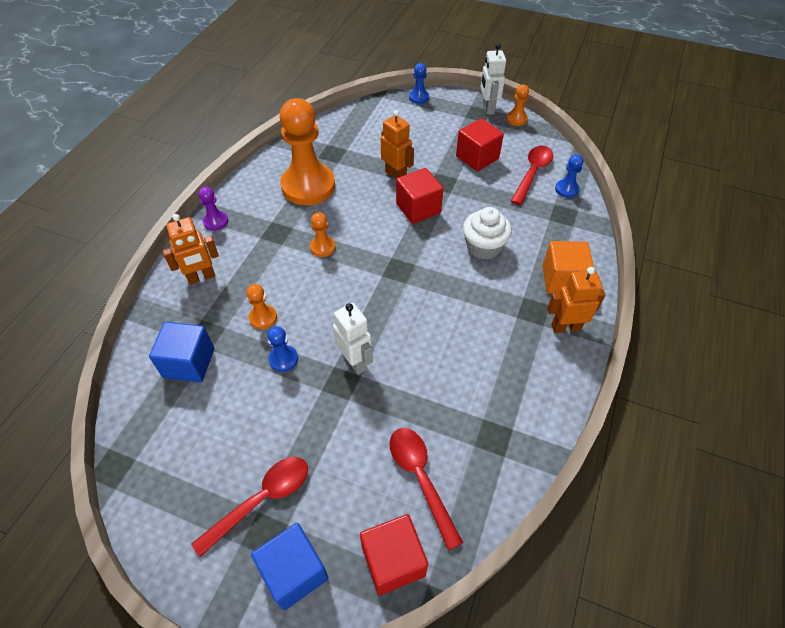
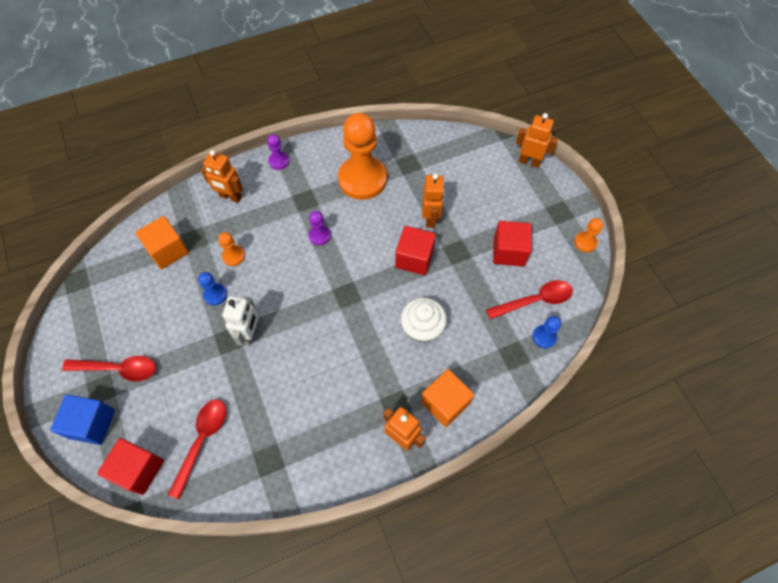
camera: 45 degrees right, 10 degrees up
blue cube [149,322,214,383] -> orange cube [135,216,189,269]
orange pawn [310,212,335,257] -> purple pawn [308,211,331,245]
blue pawn [409,63,429,104] -> orange robot [516,113,558,168]
white robot [480,43,506,115] -> none

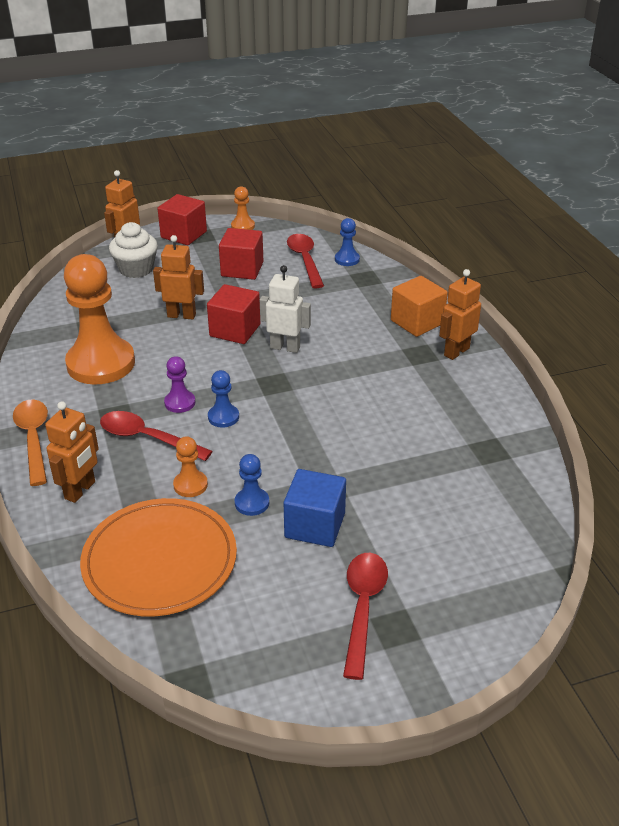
camera: 85 degrees left, 25 degrees down
blue cube [50,394,115,445] -> blue cube moved to [284,469,346,547]
red cube [97,438,164,495] -> red cube moved to [157,194,207,245]
orange cube [135,216,189,269] -> orange plate [80,498,237,616]
red spoon [168,399,226,499] -> red spoon moved to [100,411,213,461]
white robot [222,297,258,346] -> white robot moved to [260,265,311,353]
purple pawn [267,134,289,170] -> orange spoon [13,399,48,486]
white cupcake [401,298,447,343] -> white cupcake moved to [109,222,158,278]
none -> blue pawn [208,370,239,428]

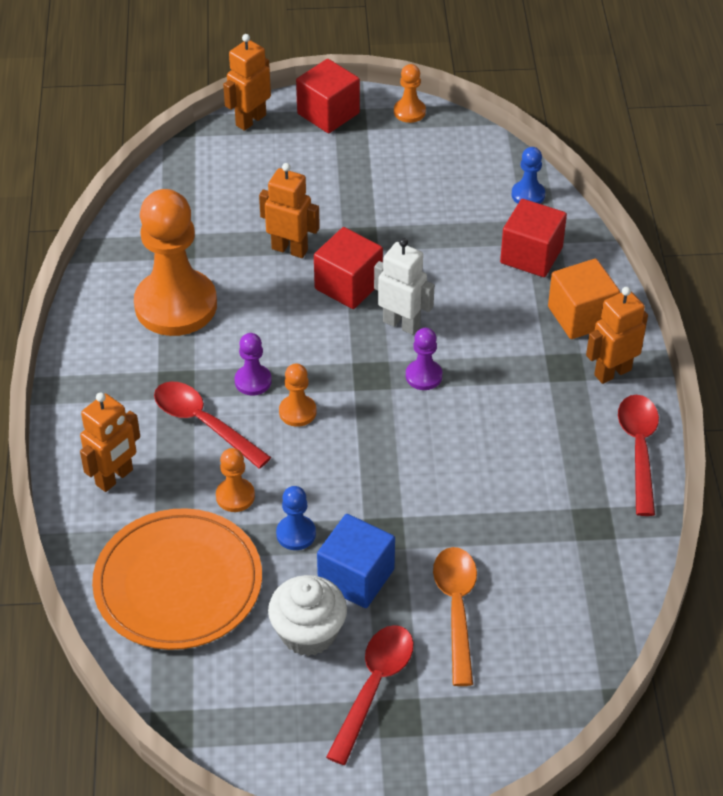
camera: 15 degrees right, 10 degrees up
orange spoon [13,399,48,486] -> orange spoon moved to [433,547,477,686]
white cupcake [109,222,158,278] -> white cupcake moved to [268,575,347,656]
blue pawn [208,370,239,428] -> orange pawn [279,364,316,427]
red cube [219,228,263,280] -> red cube moved to [500,199,567,277]
red spoon [287,234,324,288] -> red spoon moved to [618,395,659,516]
none -> purple pawn [406,328,442,390]

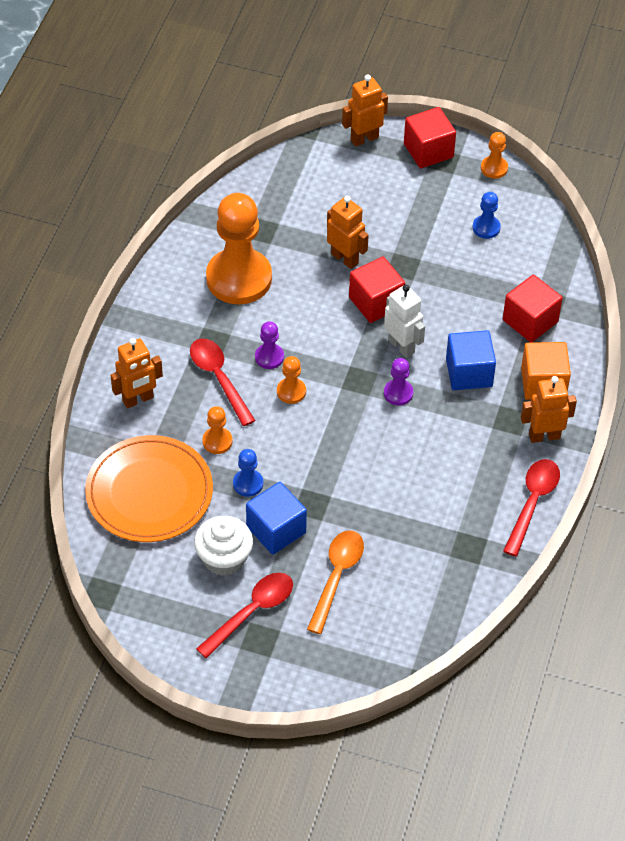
camera: 20 degrees right, 5 degrees up
blue pawn [512,147,545,204] -> blue pawn moved to [473,192,501,239]
none -> blue cube [446,330,496,390]

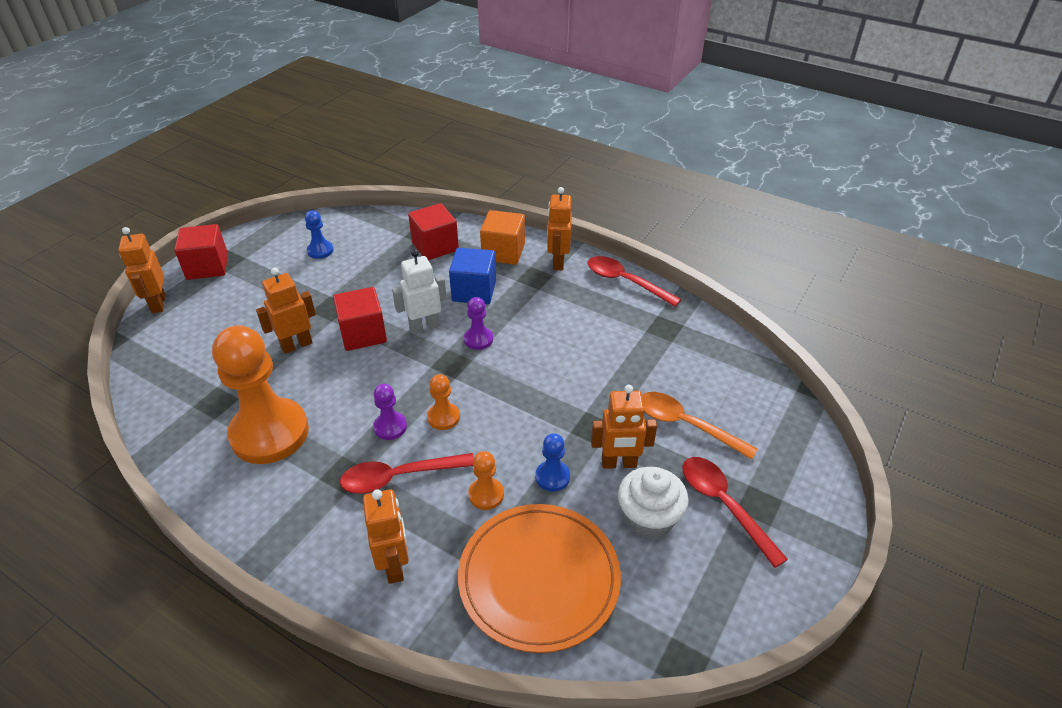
camera: 75 degrees left, 10 degrees down
blue cube [246,482,307,555] -> orange robot [591,385,657,469]
orange pawn [481,132,508,179] -> none

